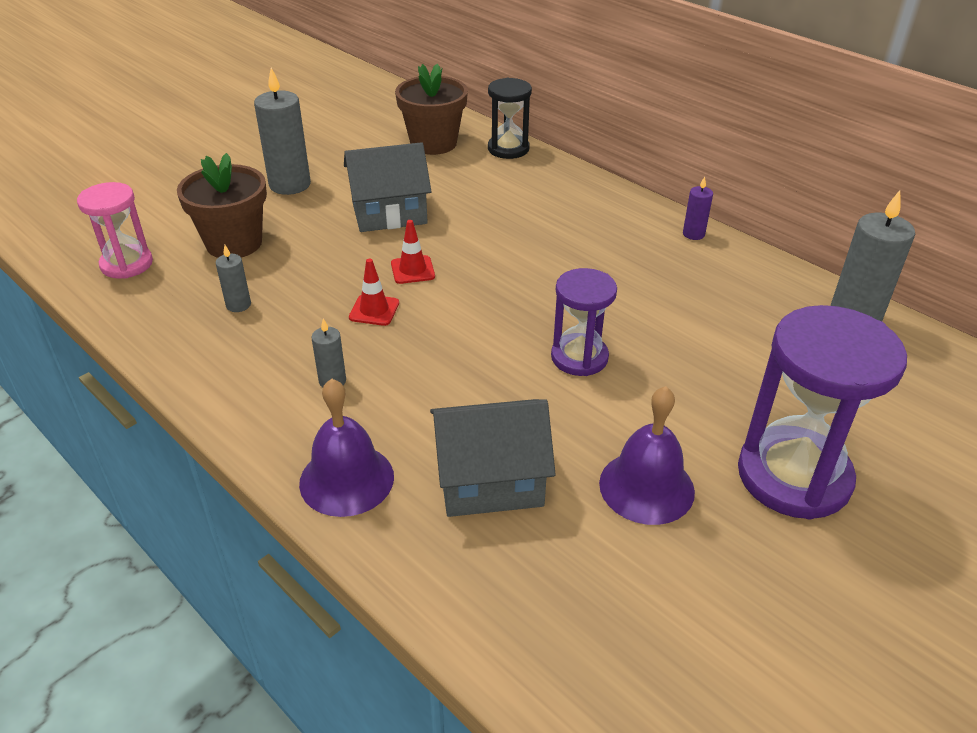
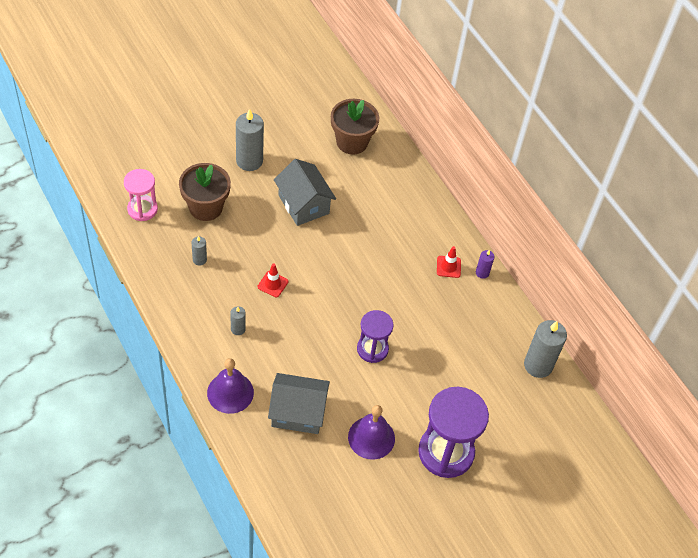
camera: 10 degrees right, 15 degrees up
grey house [344,142,432,232] -> grey house turned 60 degrees clockwise [274,159,336,226]
red traffic cone [391,220,435,284] -> red traffic cone moved to [437,246,461,278]
black hourglass [488,78,532,159] -> none

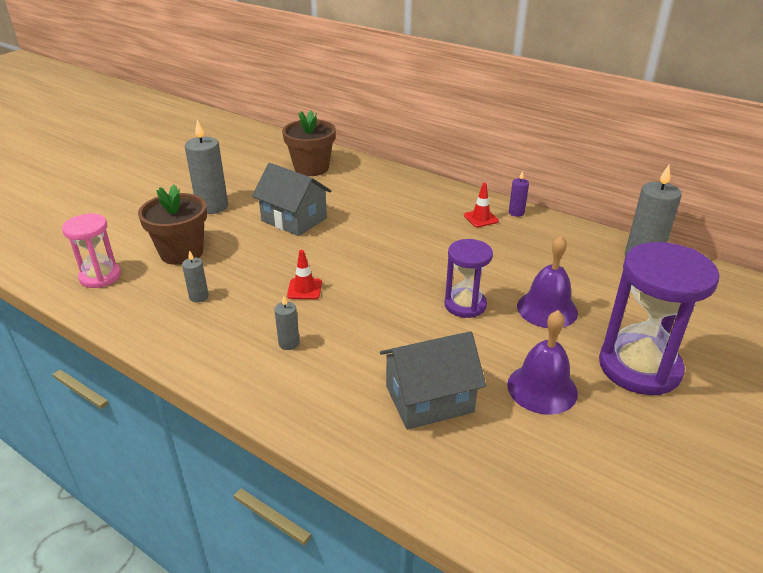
camera: 20 degrees left, 20 degrees down
purple bell [207,358,254,414] -> purple bell moved to [517,235,578,328]

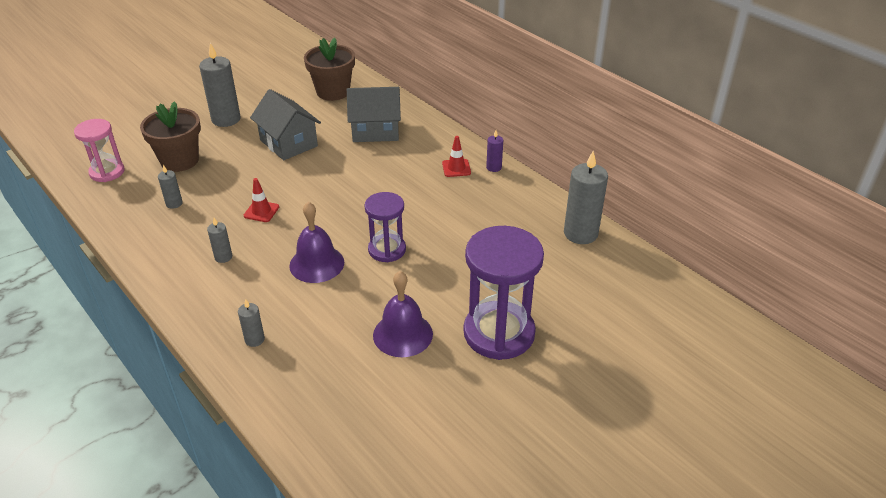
camera: 15 degrees right, 5 degrees up
grey house [380,332,486,430] -> grey house moved to [347,87,401,142]
purple bell [517,235,578,328] -> purple bell moved to [289,202,344,283]
none -> grey candle [238,299,265,347]

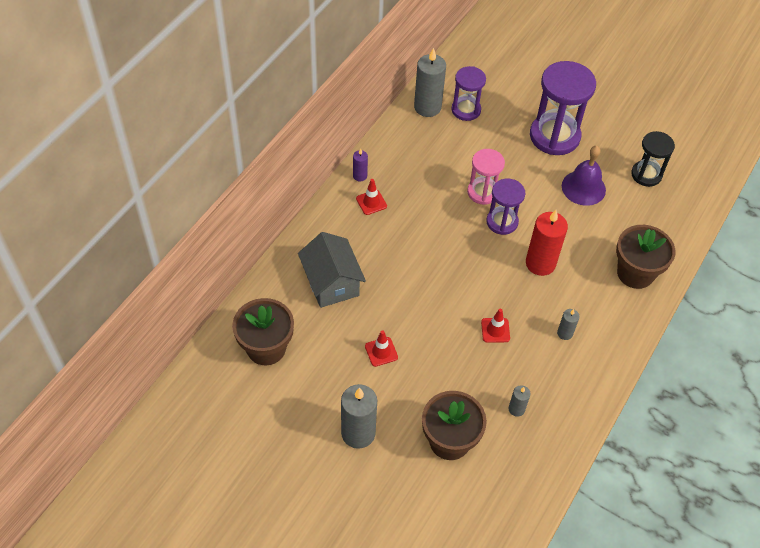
camera: 110 degrees left, 15 degrees up
pink hourglass [74,119,124,182] -> pink hourglass moved to [467,149,505,205]
grey candle [238,299,265,347] -> brown flower pot [616,225,675,289]
grey house [250,89,321,160] -> red traffic cone [365,330,398,367]
purple bell [289,202,344,283] -> red candle [526,210,568,276]
none -> purple hourglass [451,66,486,121]
none -> black hourglass [631,131,675,187]

